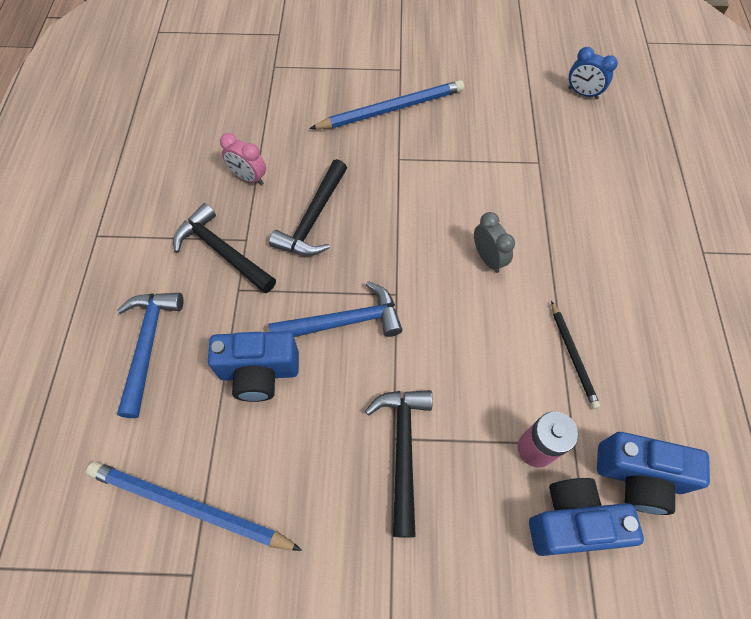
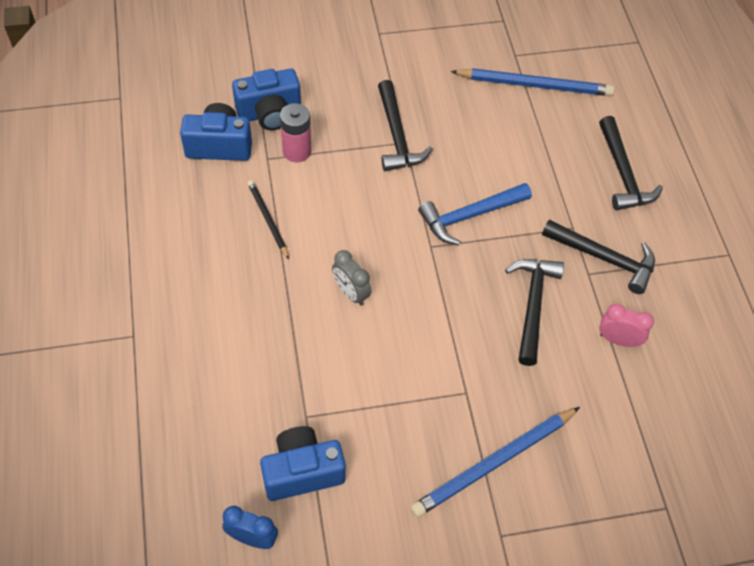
camera: 165 degrees right, 5 degrees down
blue hammer [117,293,184,418] -> black hammer [599,116,663,210]
blue camera [208,331,299,402] -> blue camera moved to [260,426,346,501]

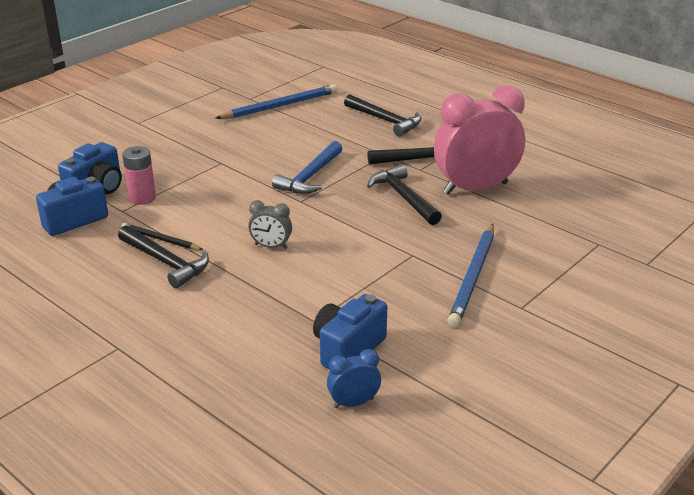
camera: 35 degrees left, 25 degrees down
black hammer [378,80,433,171] -> black hammer moved to [118,225,209,288]
pink clock [599,304,654,347] -> pink clock [434,86,525,195], size x2.29

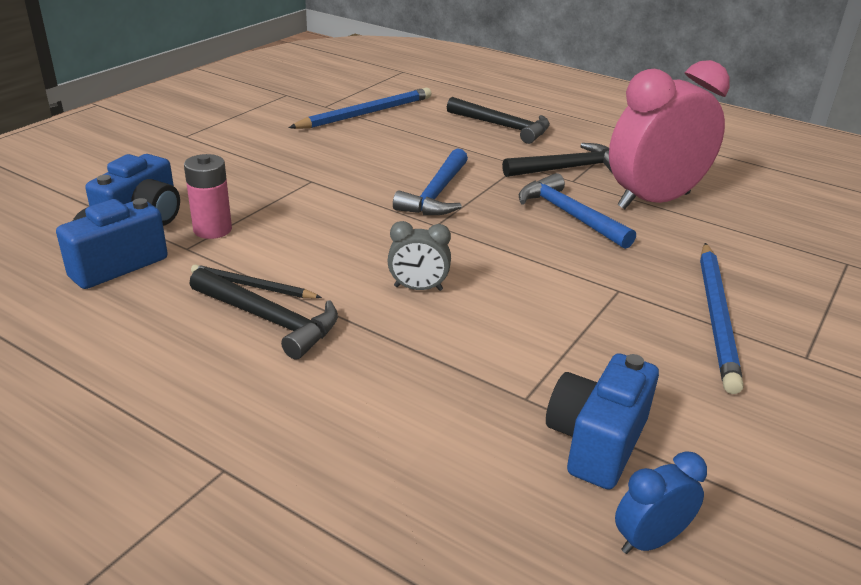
camera: 10 degrees left, 0 degrees up
black hammer [367,164,442,225] -> blue hammer [519,173,636,249]

